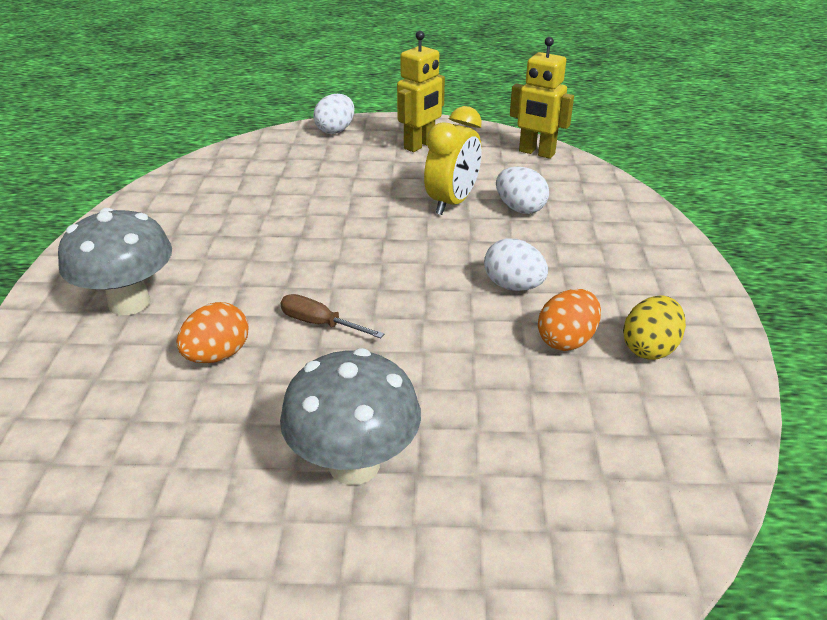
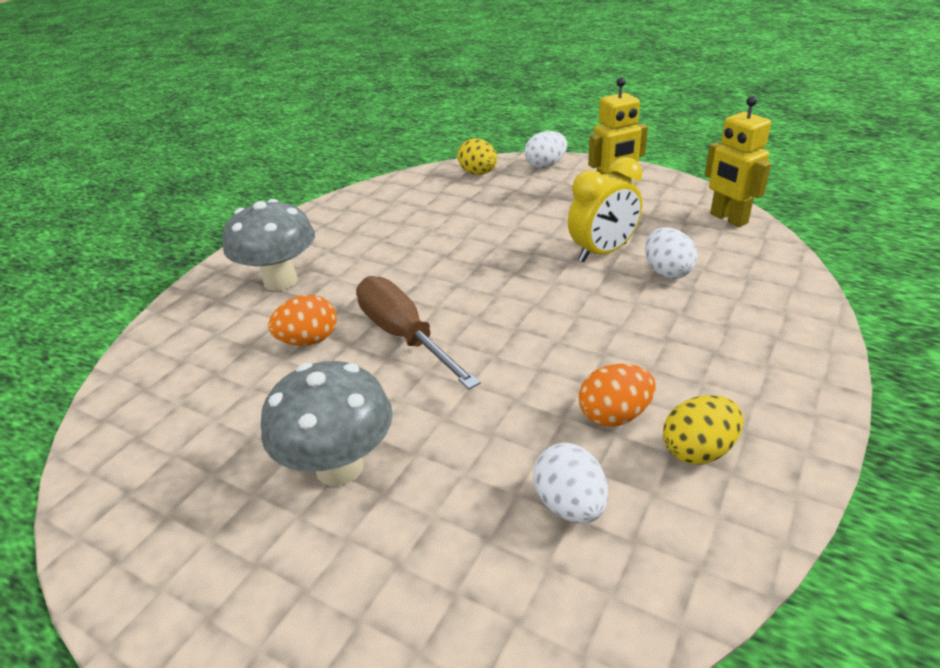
camera: 30 degrees right, 0 degrees up
brown screwdriver [280,294,384,339] -> brown screwdriver [356,276,480,389], size x1.86
white egg [484,238,548,291] -> white egg moved to [533,443,608,523]
none -> yellow egg [458,138,497,175]

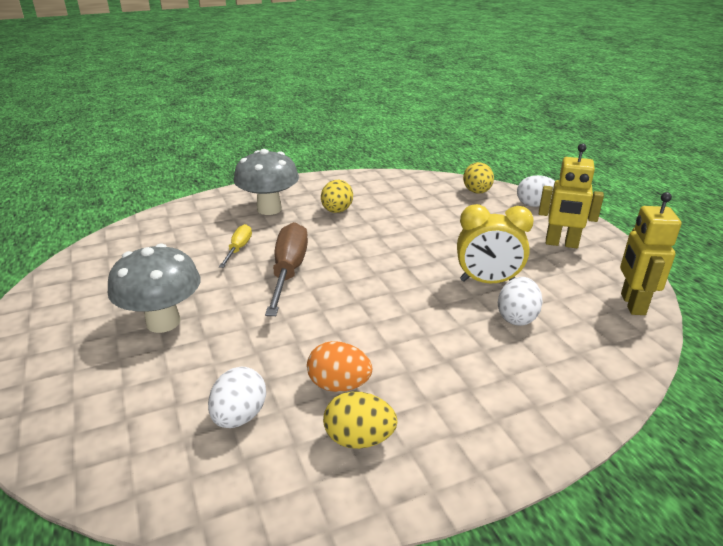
camera: 35 degrees right, 5 degrees down
orange egg [268,295,337,346] -> yellow screwdriver [219,224,252,268]
none -> yellow egg [321,180,353,213]

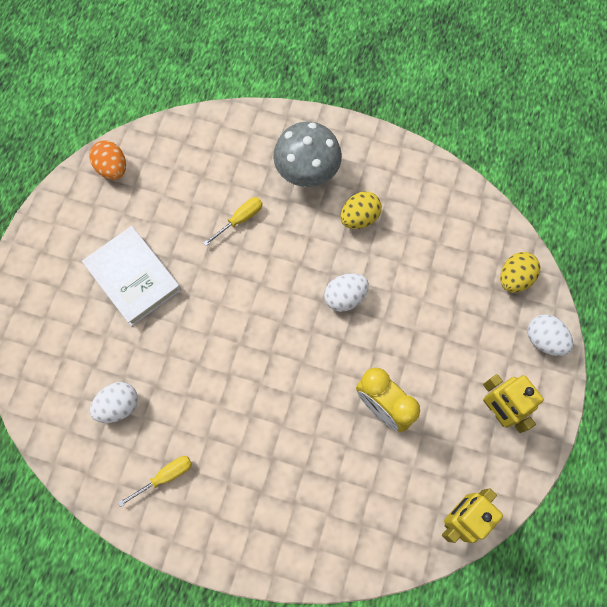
camera: 40 degrees right, 40 degrees up
grey mushroom [108,243,200,333] -> white book [82,226,181,326]
brown screwdriver [265,222,308,316] -> none
orange egg [307,341,372,392] -> orange egg moved to [89,140,126,180]
yellow egg [323,391,397,449] -> yellow screwdriver [118,456,192,507]
white egg [498,277,543,326] -> white egg moved to [324,273,369,312]

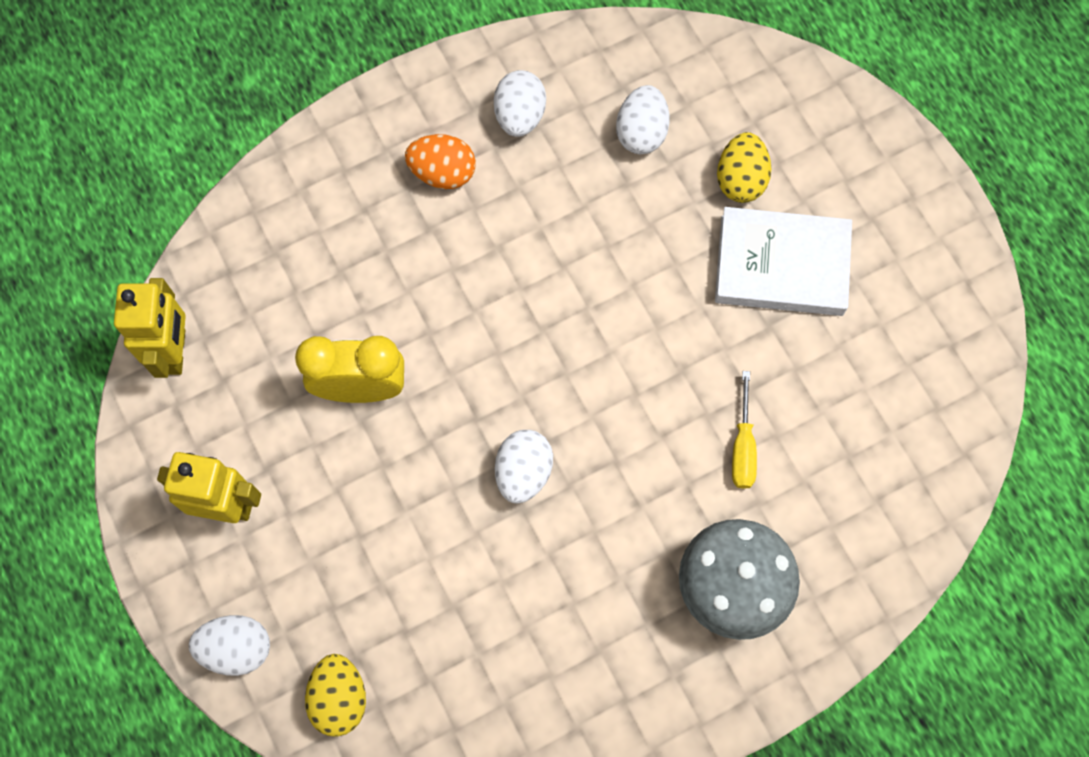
camera: 135 degrees right, 0 degrees up
orange egg [89,140,126,180] -> orange egg moved to [405,134,476,189]
yellow screwdriver [118,456,192,507] -> white egg [494,70,546,137]
yellow egg [340,191,382,229] -> yellow egg moved to [717,132,771,203]

